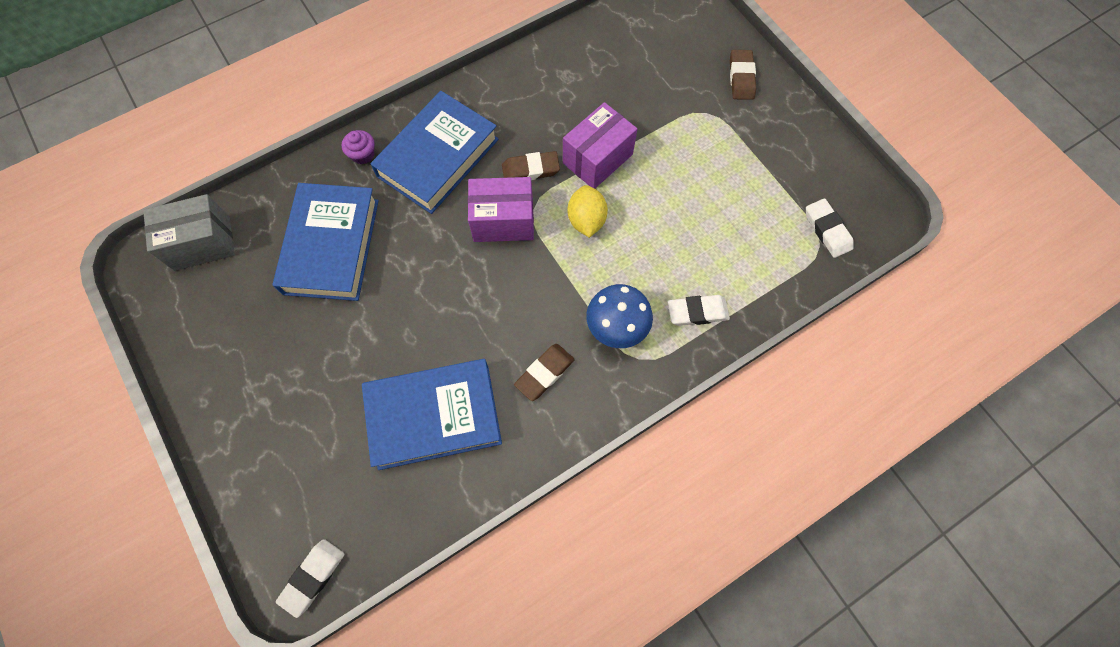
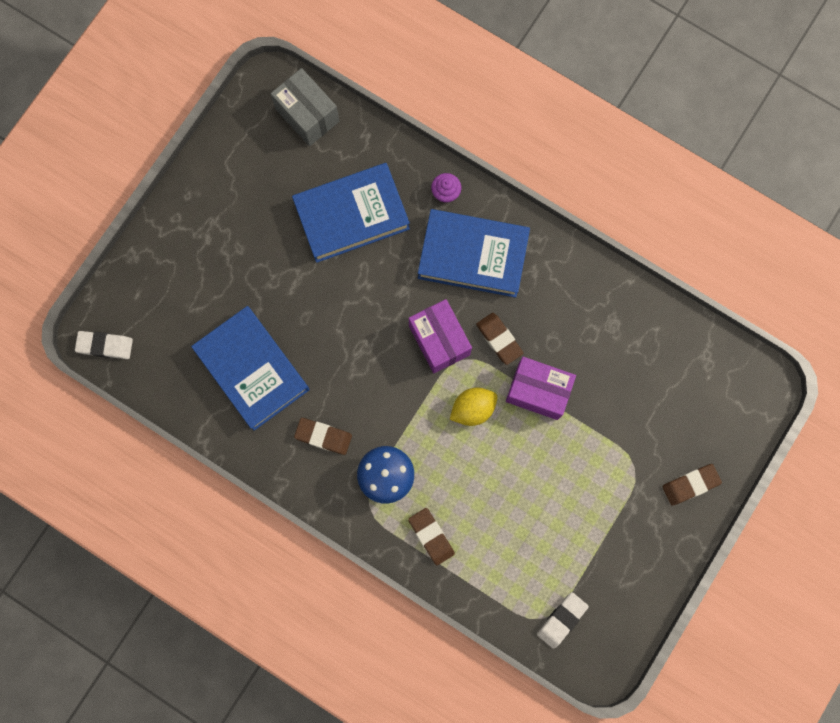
camera: 65 degrees right, 10 degrees up
white eraser [668,295,730,326] -> brown eraser [408,508,455,565]

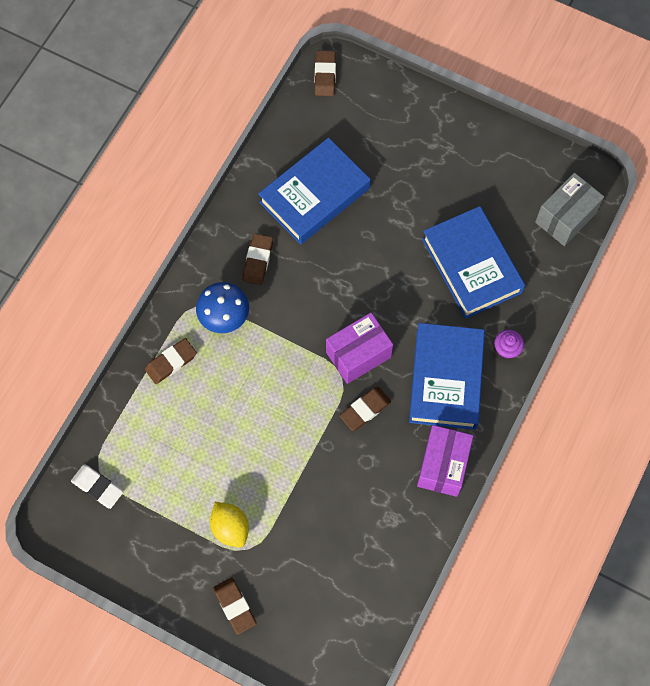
camera: 85 degrees right, 10 degrees down
white eraser [75,331,133,359] -> brown eraser [315,51,336,96]
yellow lemon [450,388,498,426] -> yellow lemon moved to [210,502,249,547]
purple box [506,357,576,420] -> purple box moved to [417,425,473,497]

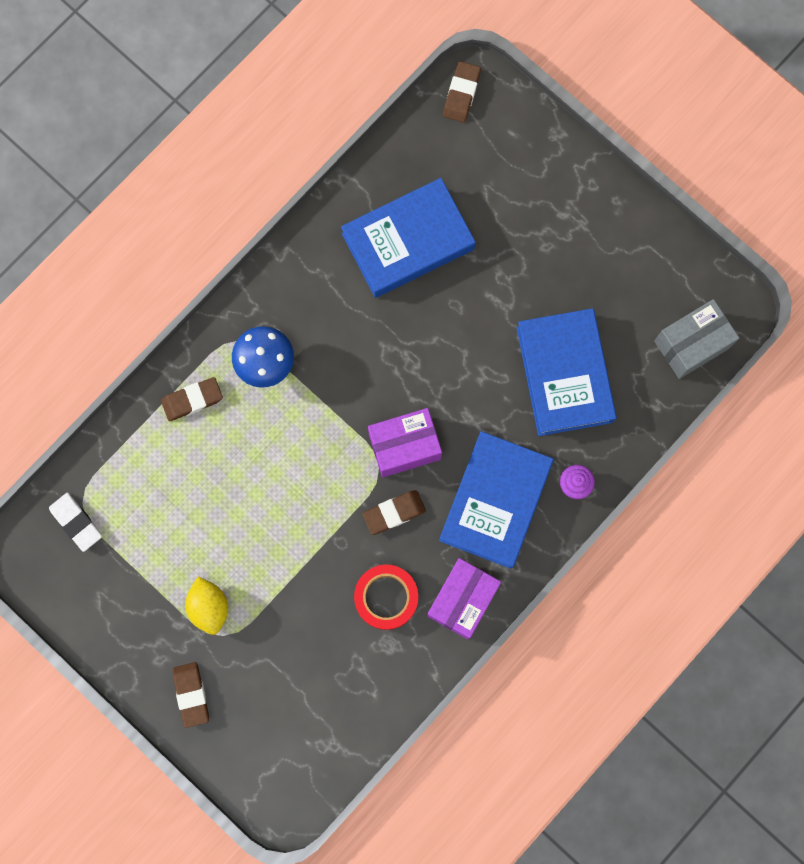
camera: 15 degrees right, 10 degrees up
brown eraser [242,233,273,285] -> none
none -> red tape [354,565,418,630]

